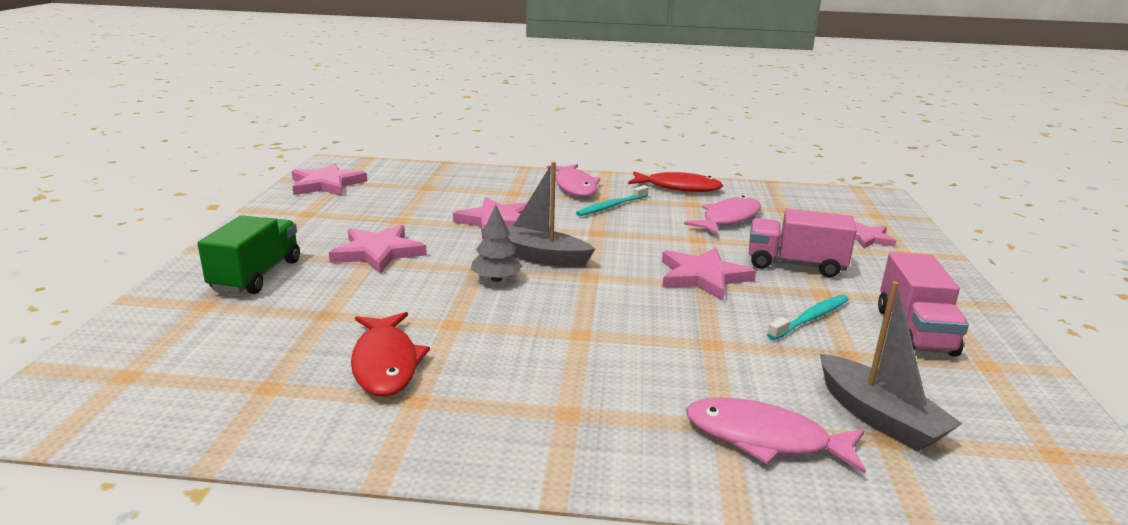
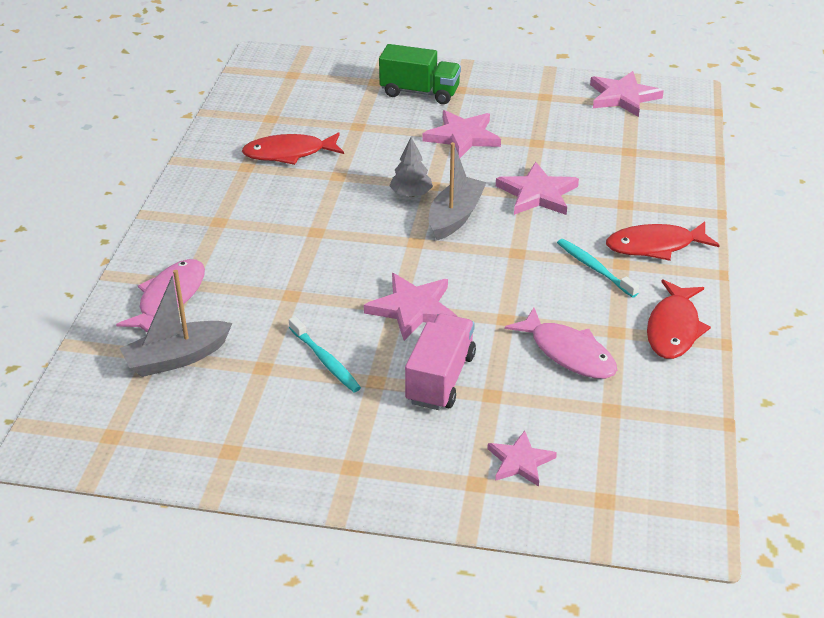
camera: 95 degrees right, 15 degrees up
pink fish [547,164,600,197] -> red fish [606,222,720,261]
pink truck [878,252,969,356] -> none

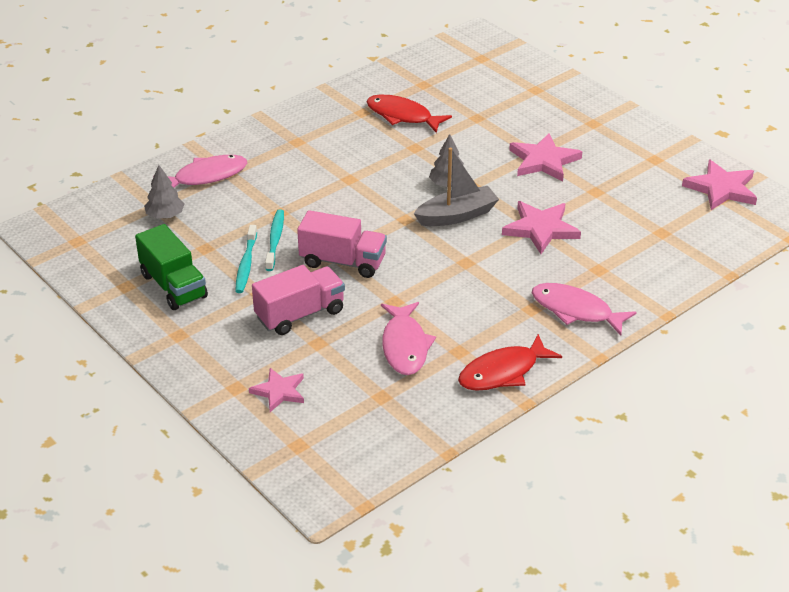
camera: 40 degrees right, 0 degrees up
grey boat [120,270,232,377] -> grey tree [144,165,184,219]
pink star [364,273,457,341] -> pink truck [297,210,387,278]
green truck [379,44,461,104] -> green truck moved to [135,224,208,310]
turquoise toothbrush [557,239,639,298] -> turquoise toothbrush moved to [265,209,284,271]
red fish [606,222,720,261] -> pink fish [531,283,637,336]

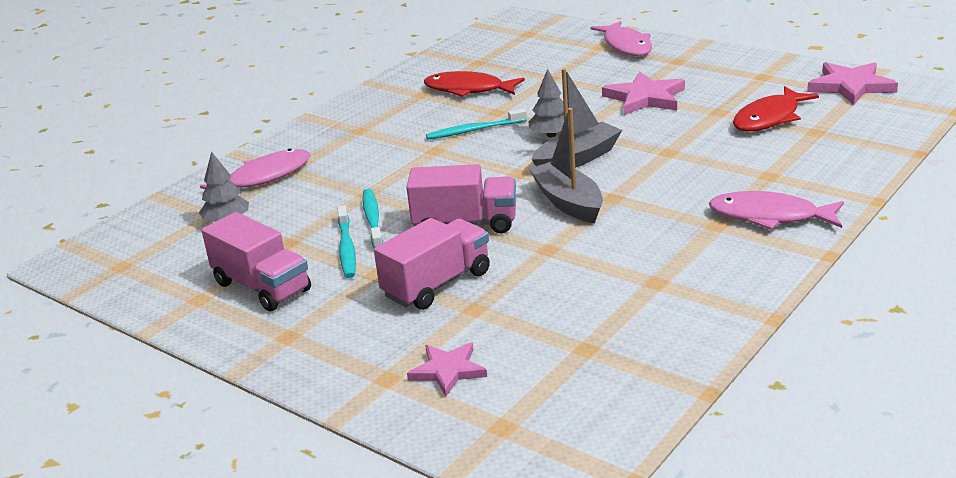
camera: 10 degrees left, 10 degrees down
green truck [135,224,208,310] -> pink truck [202,212,311,311]
pink fish [381,302,436,375] -> pink fish moved to [590,21,652,56]
red fish [458,334,562,391] -> red fish moved to [733,86,819,131]
pink star [502,201,581,254] -> none
none -> turquoise toothbrush [426,108,527,140]
none -> grey boat [529,108,603,223]

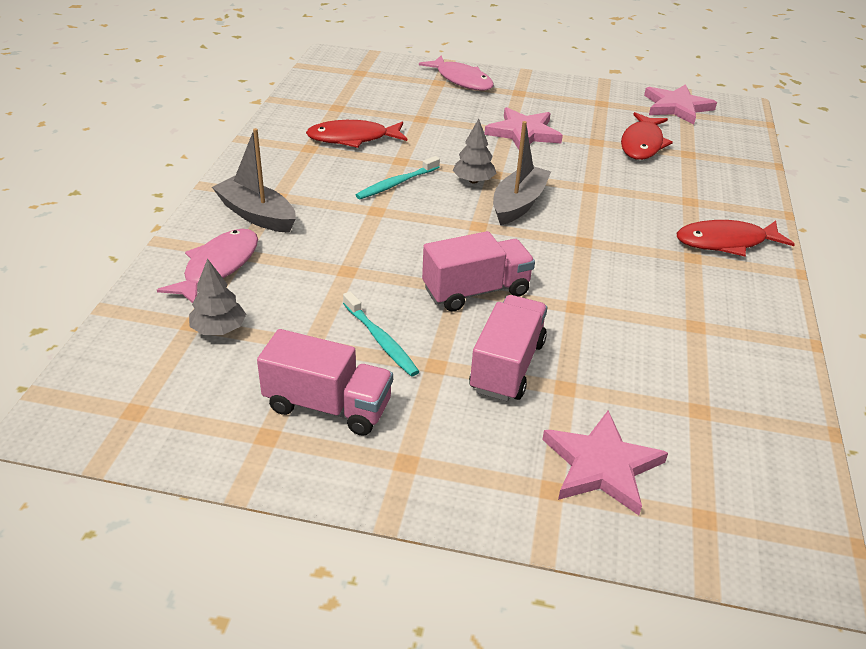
camera: 30 degrees left, 10 degrees up
turquoise toothbrush [363,189,383,248] -> none
pink star [407,342,487,396] -> pink star [542,410,668,515], size x1.55
grey boat [529,108,603,223] -> grey boat moved to [212,128,296,233]
pink fish [709,191,844,230] -> red fish [676,220,795,257]

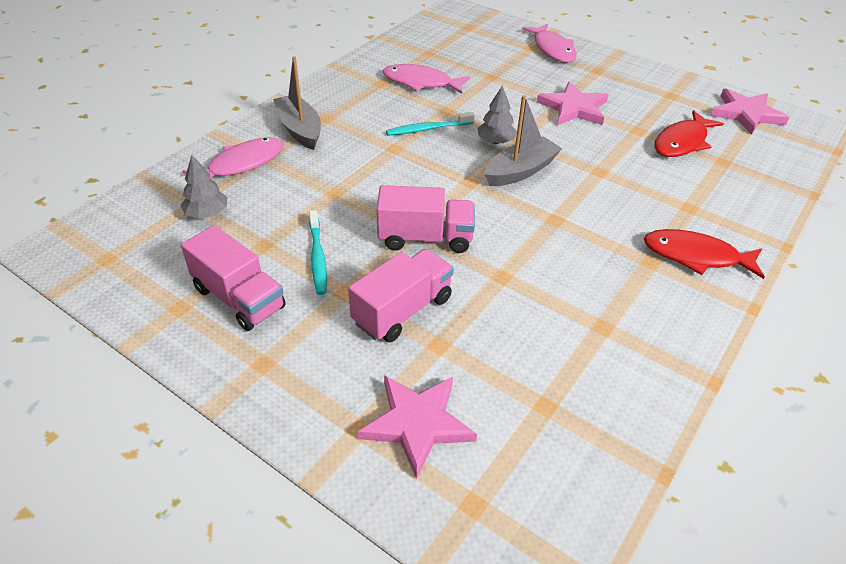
camera: 25 degrees right, 5 degrees up
red fish [306,120,407,148] -> pink fish [383,64,470,94]

